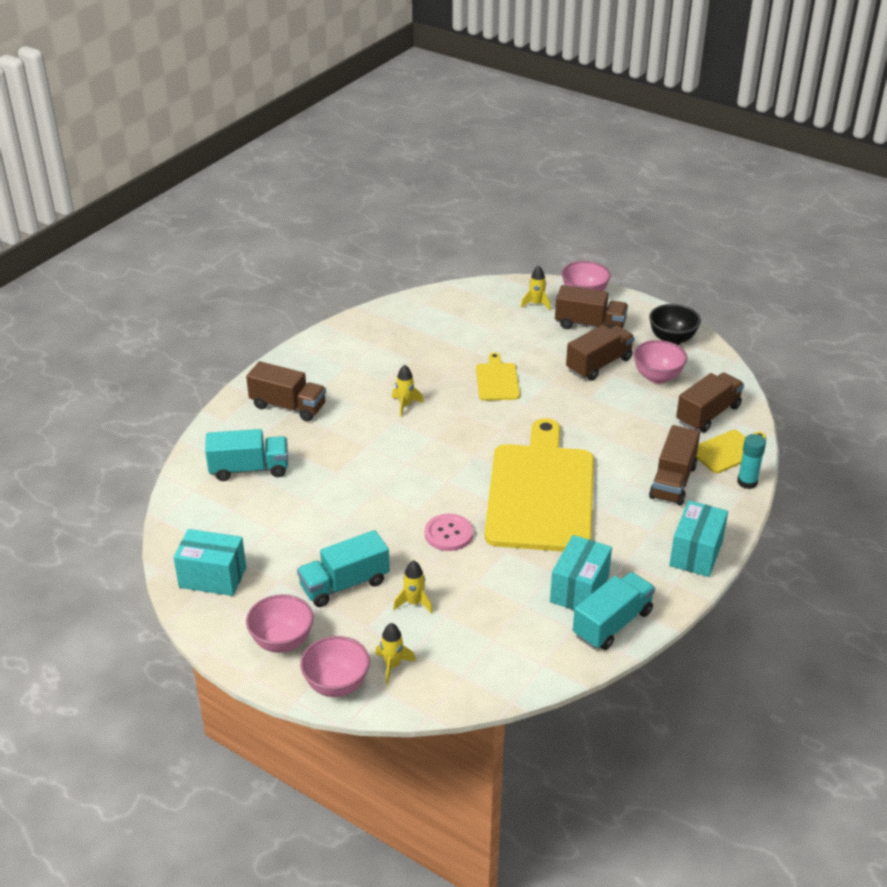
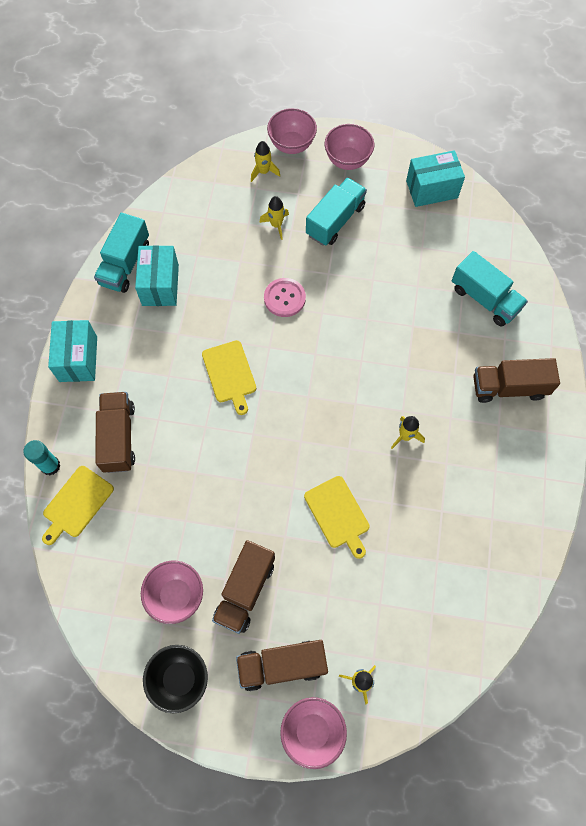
camera: 155 degrees right, 30 degrees up
turquoise truck [205,429,288,481] -> turquoise truck turned 105 degrees counterclockwise [452,251,528,327]
yellow cutting board [485,418,594,552] -> yellow cutting board [202,340,256,415], size x0.44
brown truck [676,373,744,432] -> none

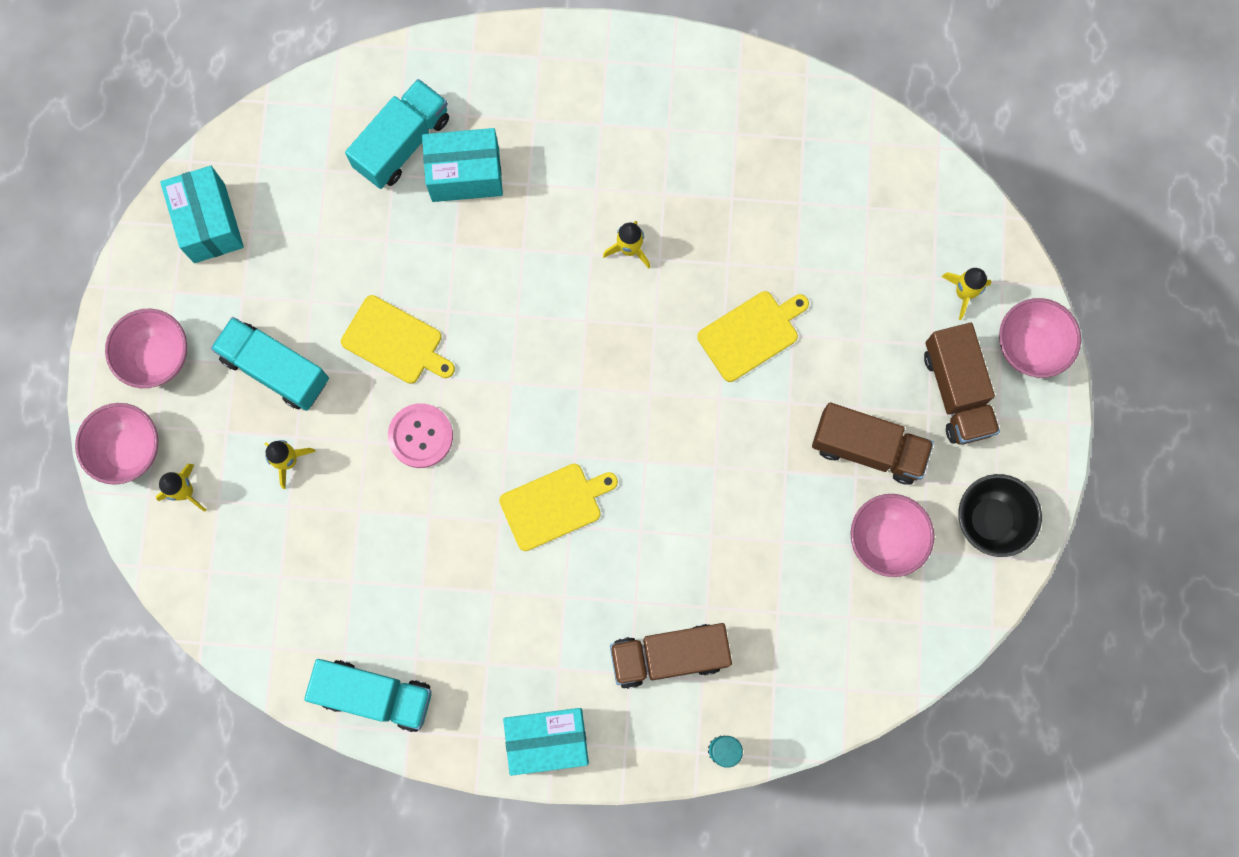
camera: 95 degrees left, 10 degrees up
yellow cutting board [42,466,114,545] -> yellow cutting board moved to [341,295,455,384]
turquoise box [135,245,179,306] -> turquoise box moved to [422,128,503,202]
brown truck [473,358,560,403] -> none

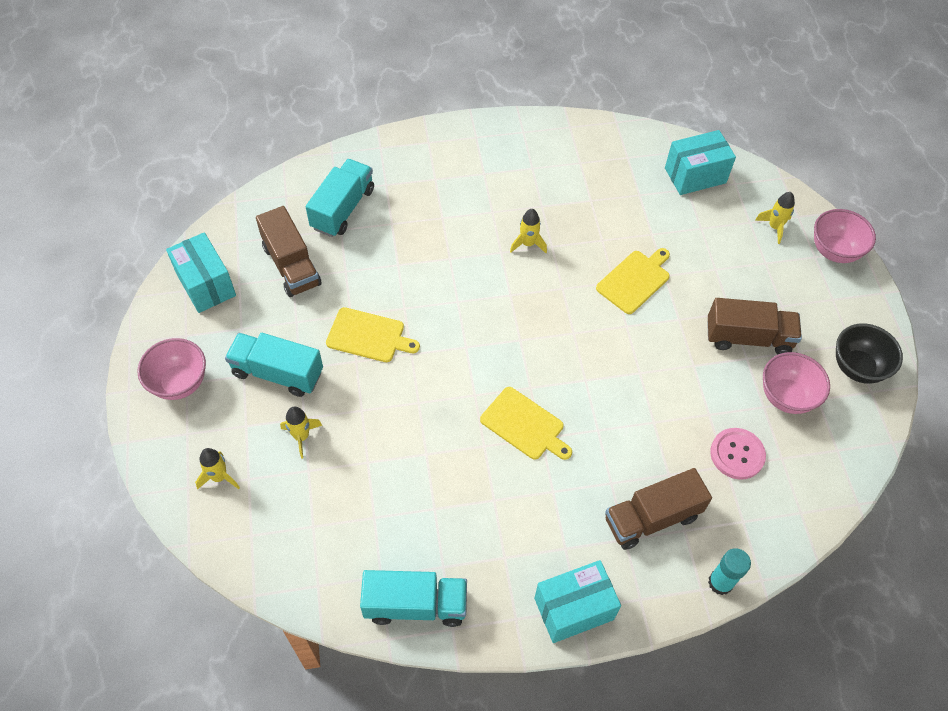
camera: 15 degrees left, 20 degrees down
pink bowl [75,403,158,485] -> none
pink button [388,403,453,468] -> pink button moved to [710,428,766,480]
turquoise box [422,128,503,202] -> turquoise box moved to [665,130,736,195]
yellow cutting board [499,464,618,551] -> yellow cutting board turned 75 degrees clockwise [480,387,572,460]
brown truck [924,323,1000,445] -> brown truck moved to [256,206,322,297]

